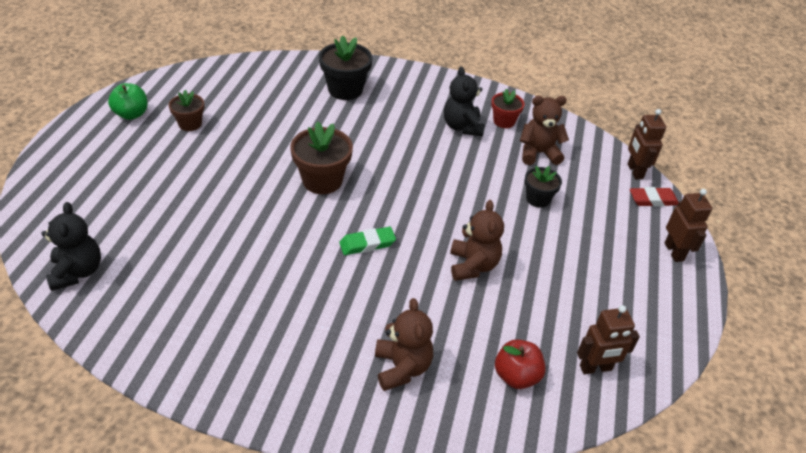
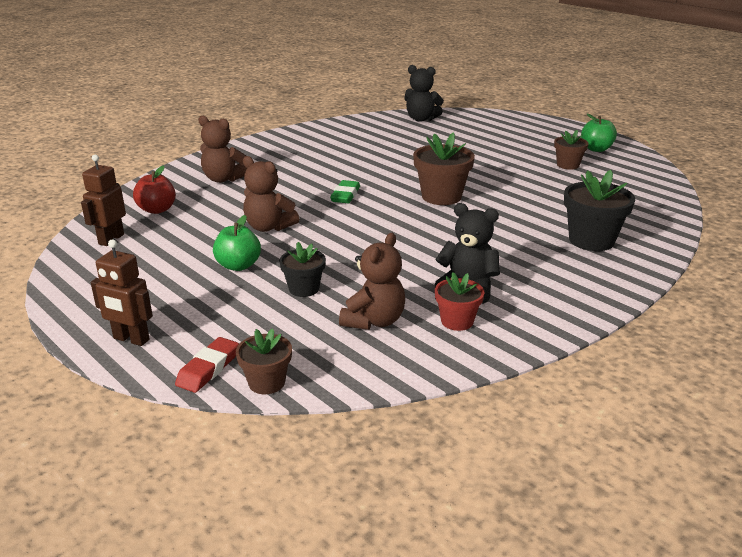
camera: 125 degrees right, 15 degrees down
brown robot [628,109,666,179] -> brown flower pot [236,328,292,394]
none -> green apple [213,215,261,271]

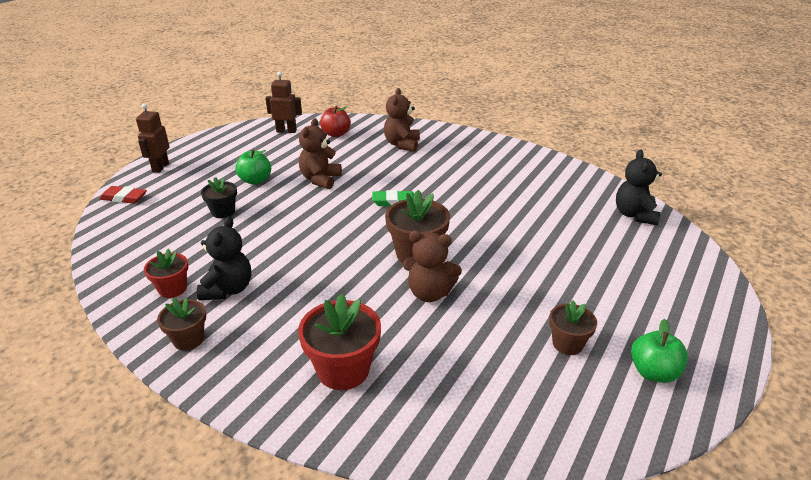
camera: 75 degrees right, 5 degrees up
brown flower pot [236,328,292,394] -> brown flower pot moved to [157,298,206,350]
brown teddy bear [339,233,405,330] -> brown teddy bear moved to [403,231,462,302]
black flower pot [564,170,635,251] -> red flower pot [298,294,381,390]

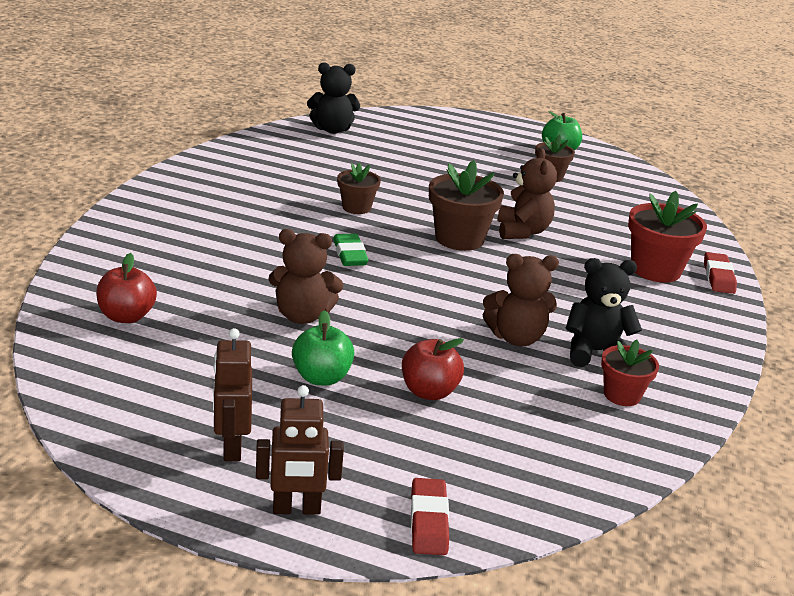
camera: 105 degrees left, 5 degrees down
brown flower pot [157,298,206,350] -> brown flower pot moved to [337,163,381,214]
black flower pot [201,177,237,218] -> red apple [402,338,464,400]
brown robot [265,72,302,133] -> brown robot moved to [213,328,252,461]
brown teddy bear [384,88,420,152] -> brown teddy bear moved to [482,254,559,346]
none -> red eraser [704,252,737,294]

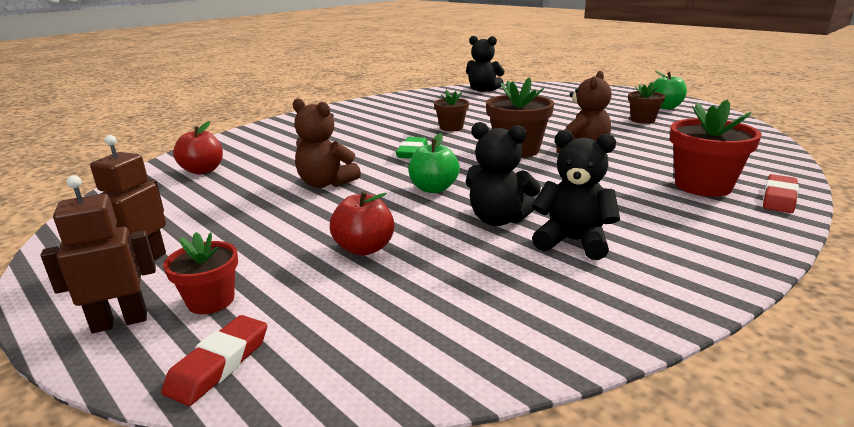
camera: 30 degrees right, 5 degrees down
brown robot [256,385,344,515] -> brown robot turned 135 degrees clockwise [40,175,156,333]
green apple [292,310,354,385] -> green apple moved to [408,133,460,193]
brown teddy bear [482,254,559,346] -> black teddy bear [466,122,541,226]
red flower pot [601,340,659,406] -> red flower pot moved to [163,232,238,314]

